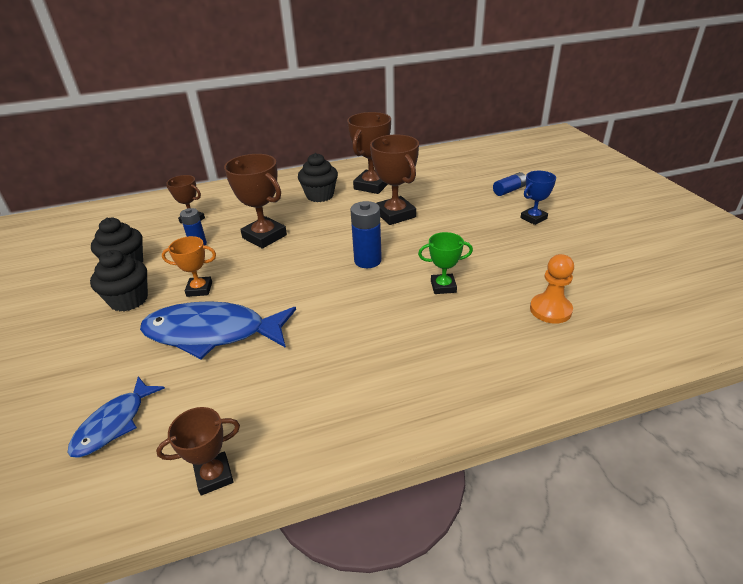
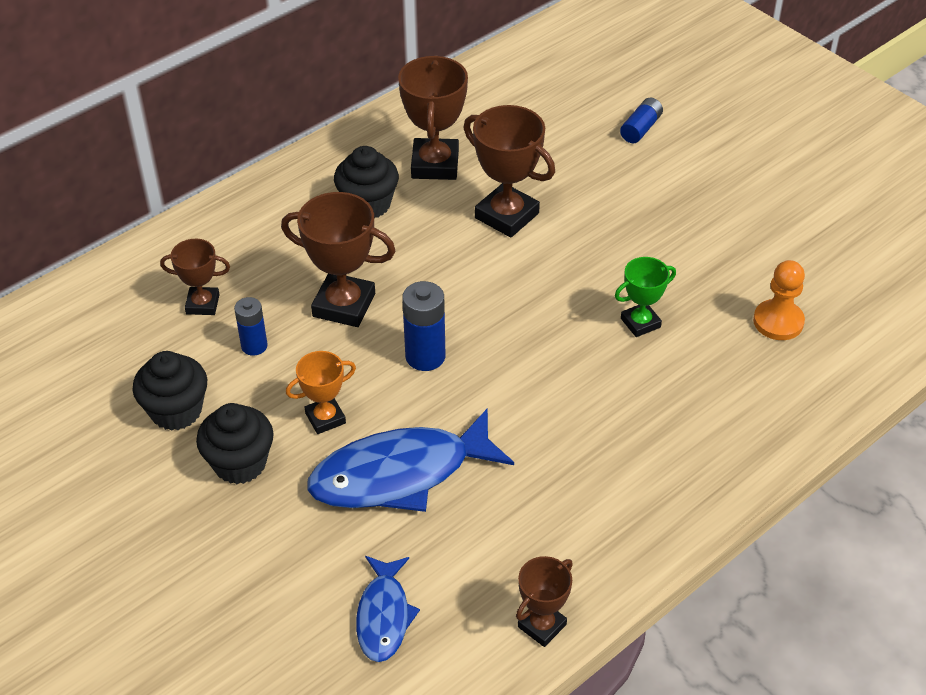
camera: 25 degrees left, 10 degrees up
blue battery [350,201,382,268] -> blue battery moved to [402,281,446,371]
blue trophy [520,171,556,225] -> none

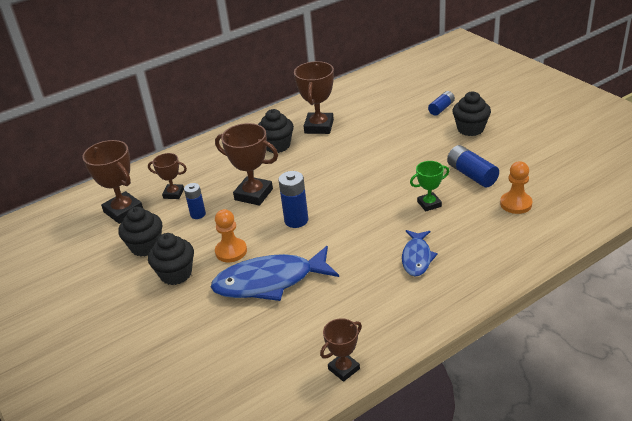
camera: 10 degrees right, 10 degrees down
orange trophy [286,351,356,434] -> orange pawn [215,209,247,262]
blue fish [356,556,420,662] -> blue fish moved to [402,230,438,276]
brown trophy [463,105,555,238] -> brown trophy moved to [82,140,143,224]
none -> blue battery [447,145,499,188]
none -> black cupcake [452,91,491,136]

